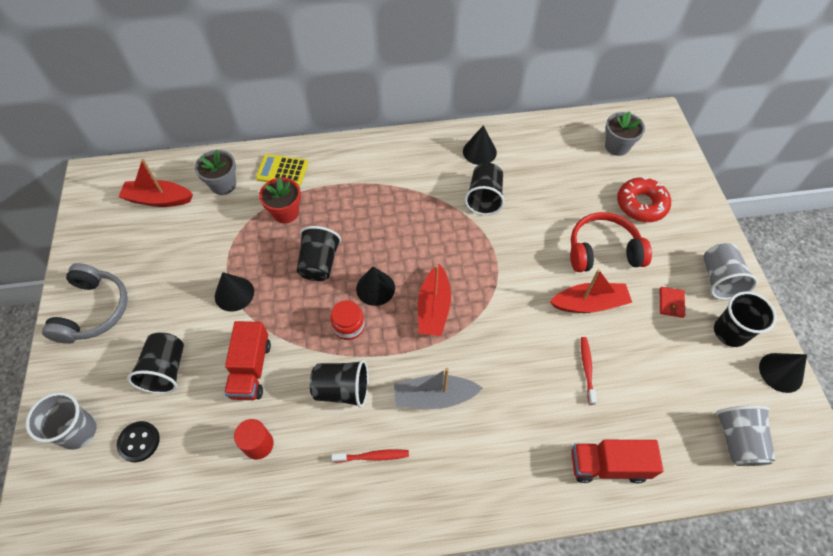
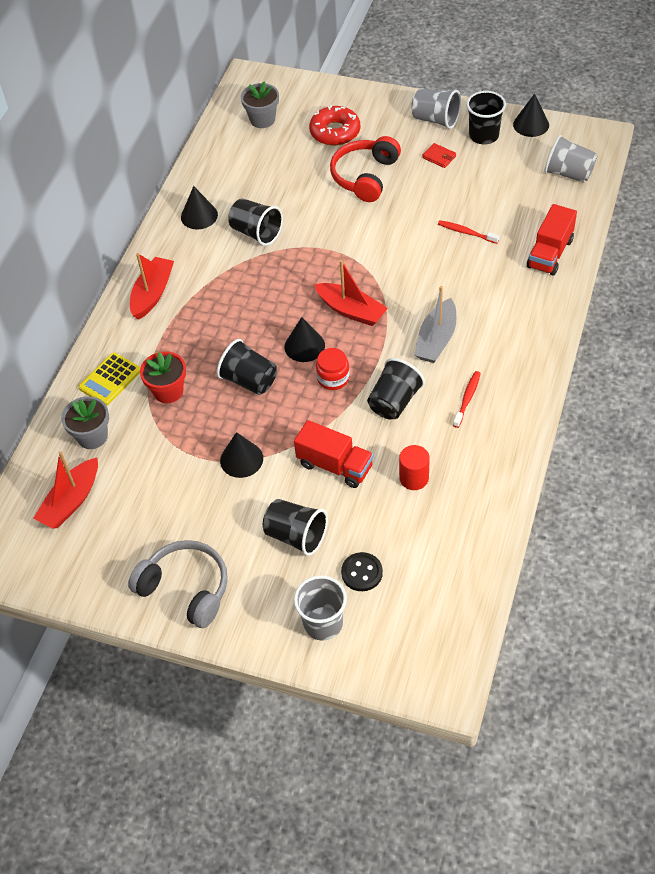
camera: 60 degrees left, 5 degrees down
red boat [550,269,632,313] -> red boat moved to [130,253,174,320]

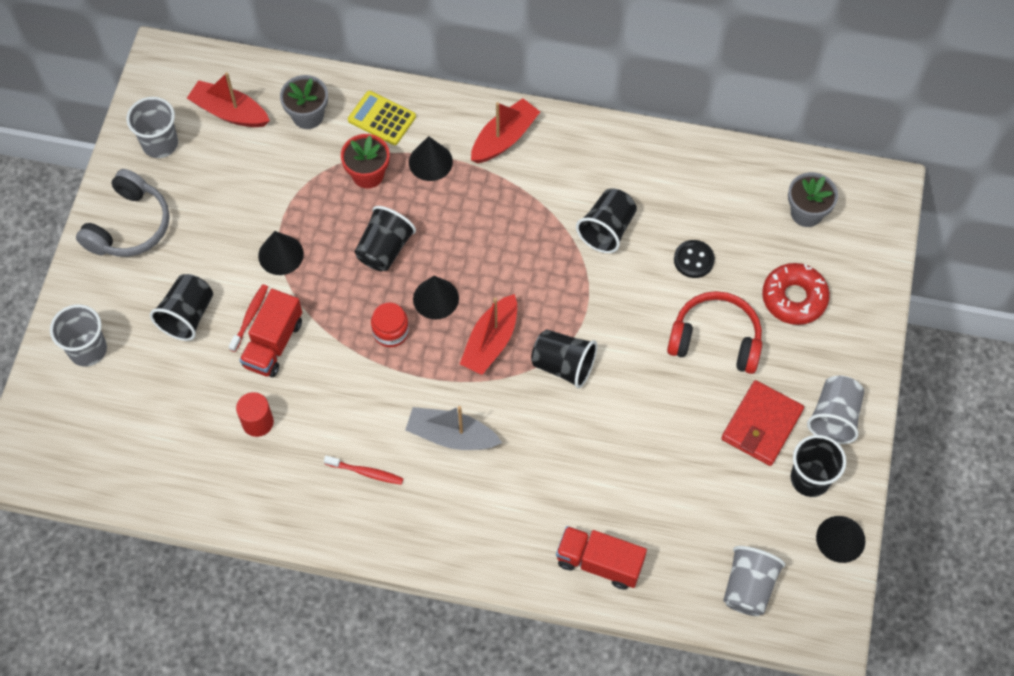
camera: 80 degrees right, 10 degrees up
red boat [130,253,174,320] -> red boat turned 60 degrees counterclockwise [471,99,540,163]
black cone [181,186,218,229] -> black cone moved to [409,136,453,181]
black button [341,552,383,591] -> black button moved to [674,240,715,278]
black cup [367,358,425,419] -> black cup moved to [531,329,597,388]
red wallet [422,143,456,168] -> red wallet [721,380,804,466], size x2.01
red toothbrush [438,220,499,244] -> red toothbrush moved to [229,284,268,352]
none -> grey cup [127,97,178,158]

